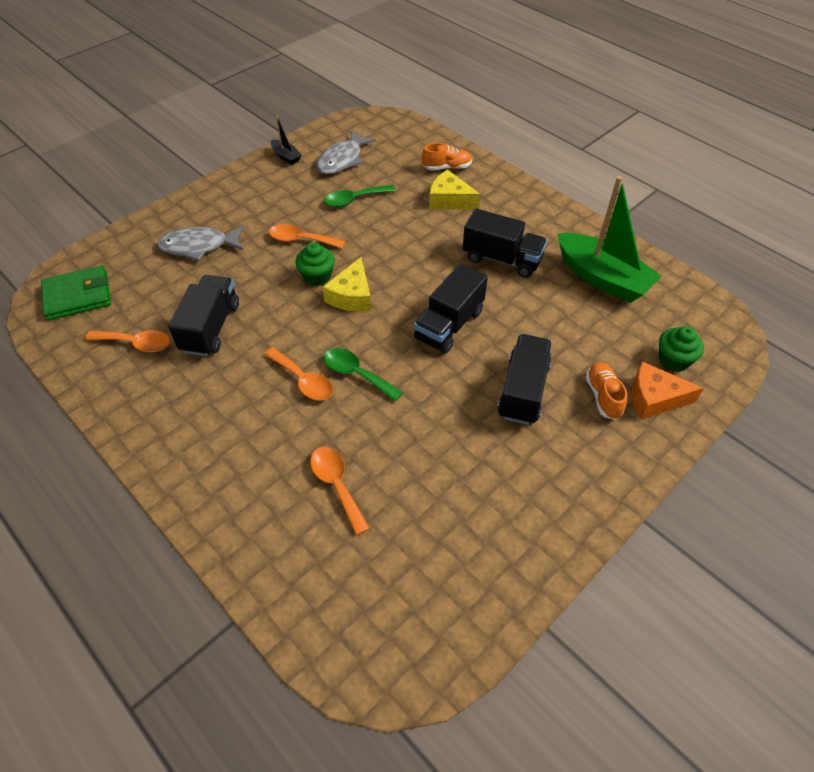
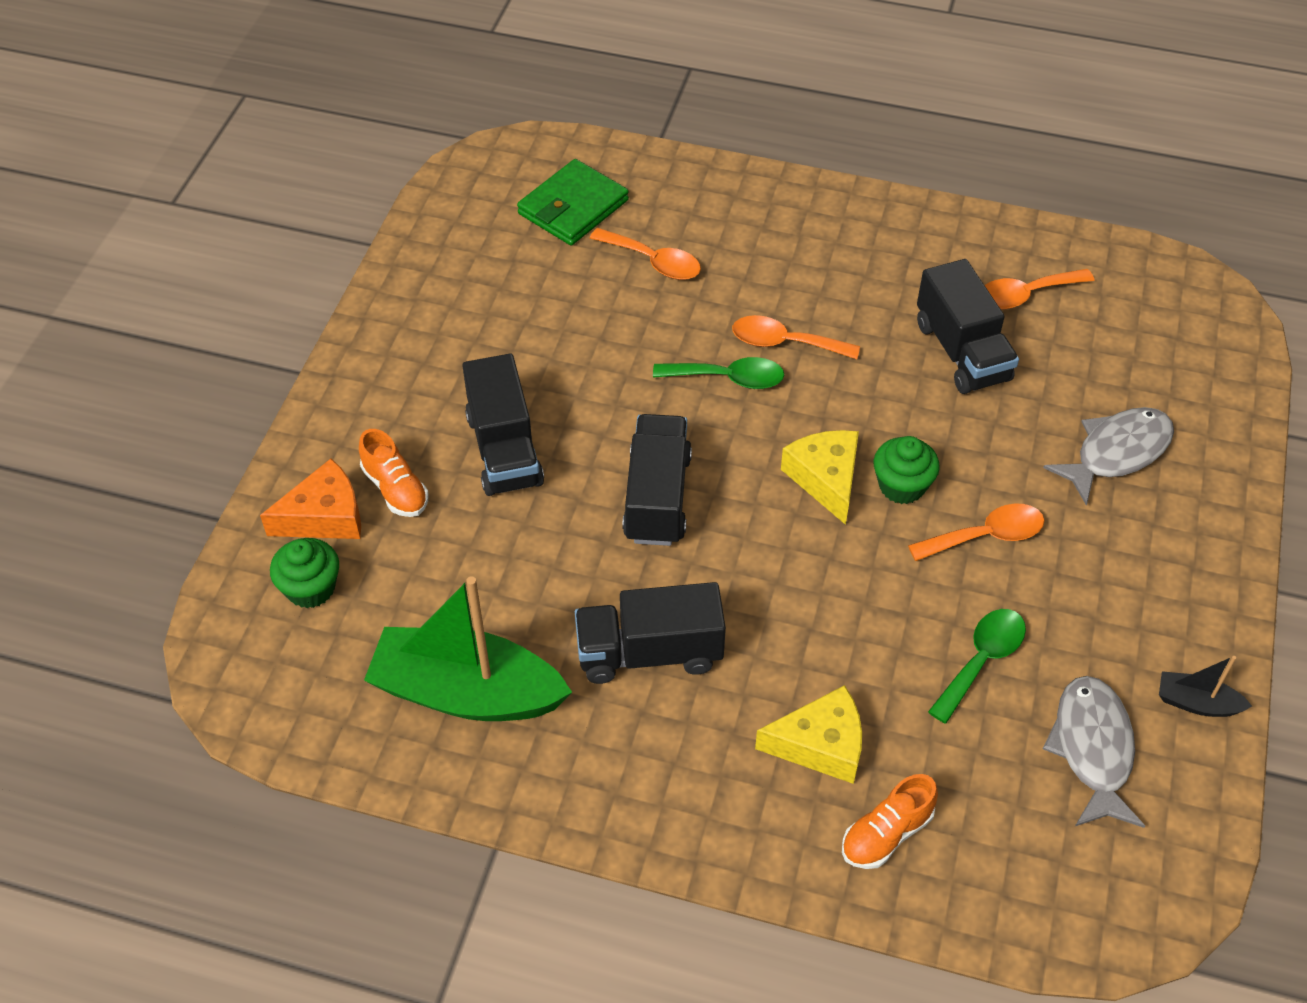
camera: 150 degrees right, 0 degrees up
green wallet [41,265,111,320] -> green wallet moved to [517,159,629,245]

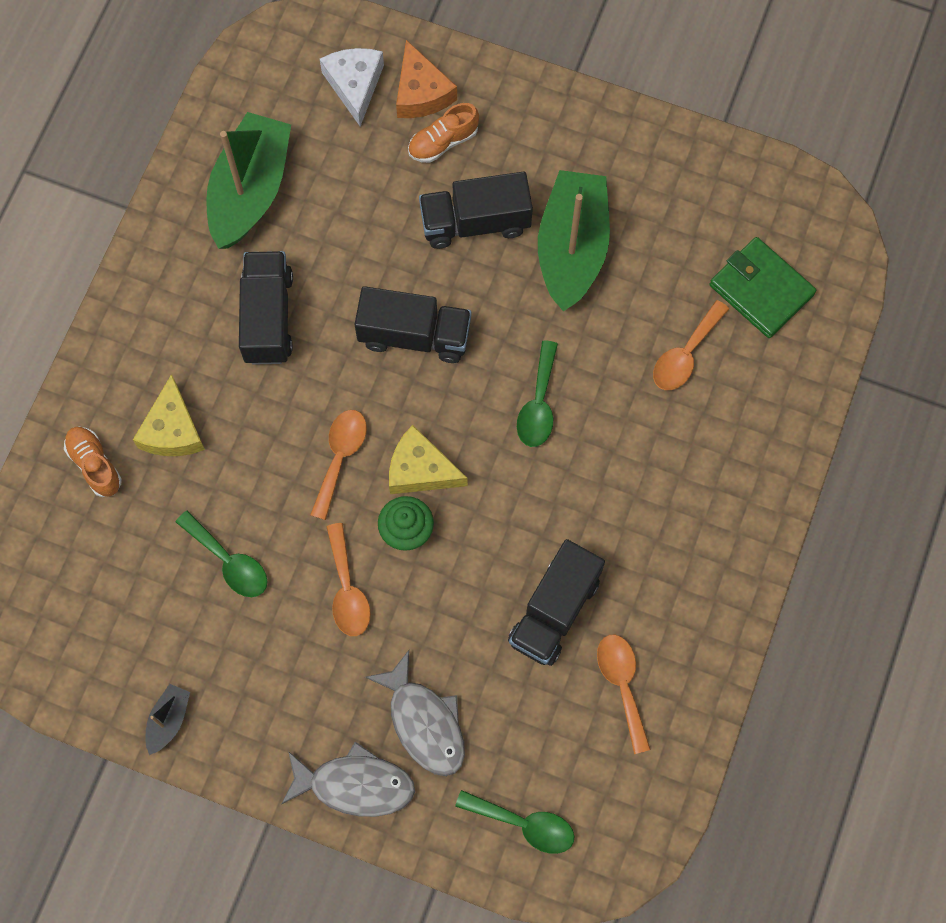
camera: 95 degrees right, 20 degrees up
green cupcake [270,538,339,608] -> white cheese [320,48,384,126]
orange spoon [732,315,860,359] -> orange spoon moved to [310,410,367,520]
yellow cheese [781,430,859,525] -> yellow cheese turned 150 degrees counterclockwise [389,425,468,494]
black truck [917,259,1019,394] -> black truck turned 45 degrees counterclockwise [508,539,605,666]
grey fish [1043,676,1145,828] -> grey fish moved to [281,741,415,817]
none -> green spoon [455,790,575,854]
none -> green boat [538,170,610,312]

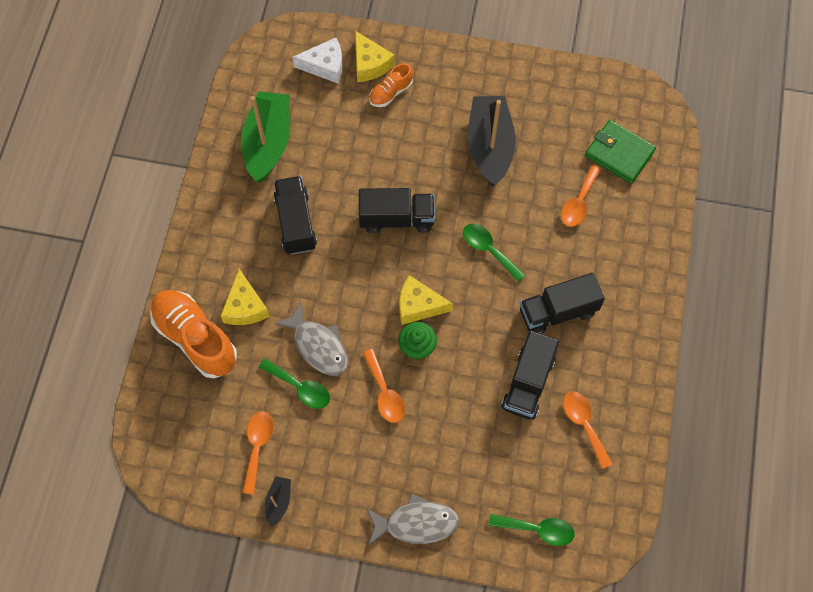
camera: 10 degrees left, 5 degrees down
orange shoe [64,427,122,497] -> orange shoe [150,290,237,378], size x1.95
orange spoon [310,410,367,520] -> orange spoon moved to [242,411,274,494]
white cheese [320,48,384,126] -> white cheese turned 105 degrees clockwise [292,38,343,83]
grey fish [365,650,465,776] -> grey fish moved to [274,302,348,376]
orange cheese [396,40,457,118] -> yellow cheese [355,31,395,82]
black truck [419,172,533,249] -> black truck moved to [520,273,605,334]
green spoon [517,340,558,447] -> green spoon turned 135 degrees clockwise [463,224,525,282]
green boat [538,170,610,312] -> black boat [468,96,516,187]

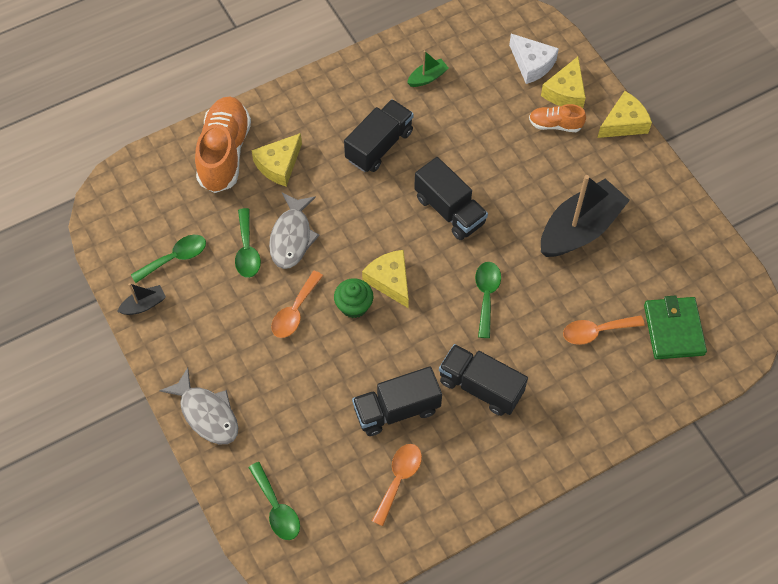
camera: 50 degrees right, 5 degrees down
green boat [241,91,290,183] -> green boat [407,51,448,87], size x0.44
orange spoon [242,411,274,494] -> green spoon [131,235,206,283]
none -> yellow cheese [597,91,652,138]

